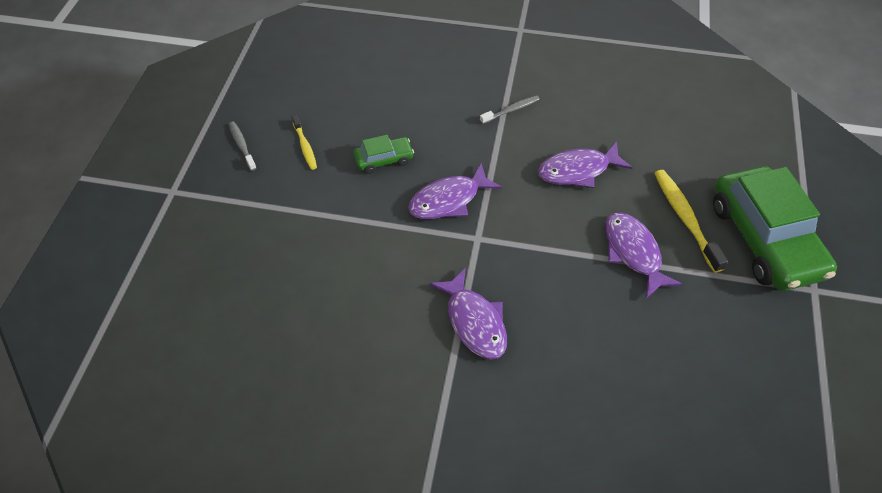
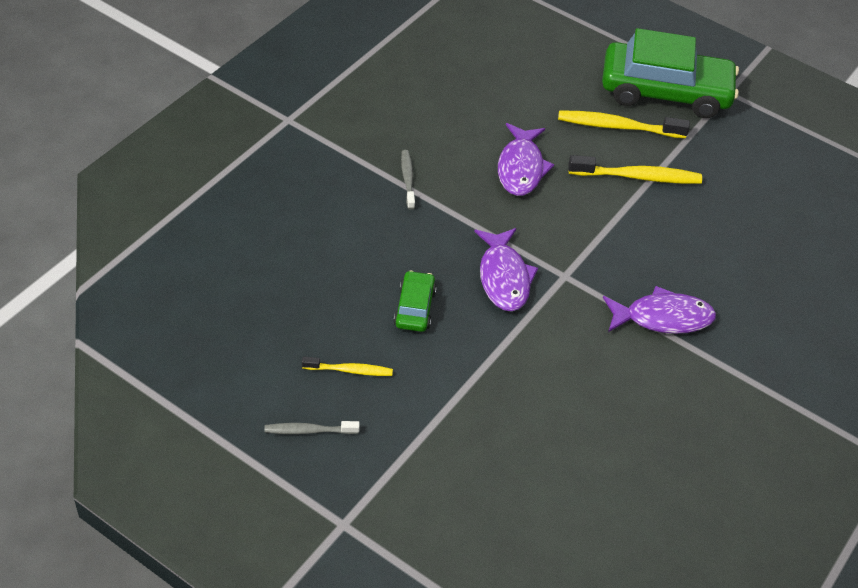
camera: 70 degrees left, 5 degrees down
purple fish [605,212,683,298] -> yellow toothbrush [568,155,702,184]

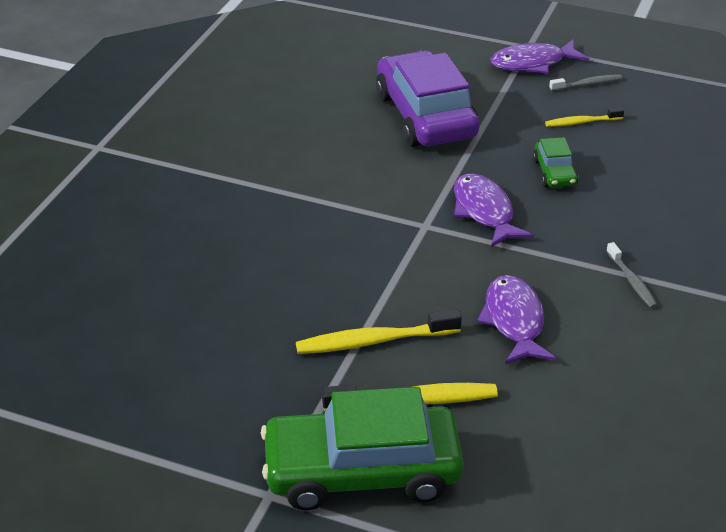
camera: 170 degrees right, 10 degrees down
purple fish [603,286,716,334] -> purple fish moved to [491,39,589,74]
none -> purple car [376,51,479,147]

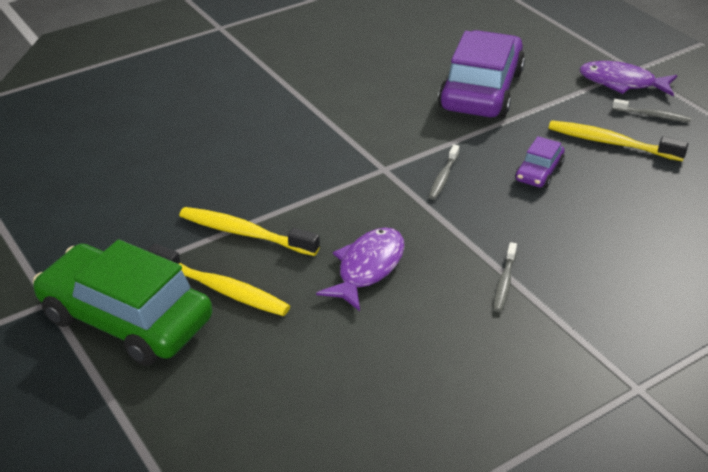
camera: 35 degrees right, 0 degrees up
purple fish [454,173,533,247] -> grey toothbrush [429,145,459,200]
green car [533,137,578,188] -> purple car [515,136,565,188]
yellow toothbrush [545,108,624,127] -> yellow toothbrush [549,121,689,161], size x1.70

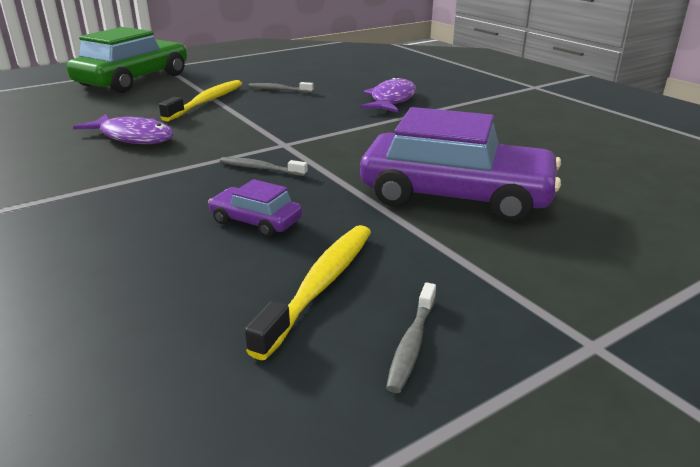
camera: 90 degrees right, 10 degrees down
yellow toothbrush [147,244,290,316] -> none
grey toothbrush [493,242,517,312] -> grey toothbrush moved to [248,82,314,93]
purple fish [579,61,677,97] -> purple fish moved to [360,77,416,112]

